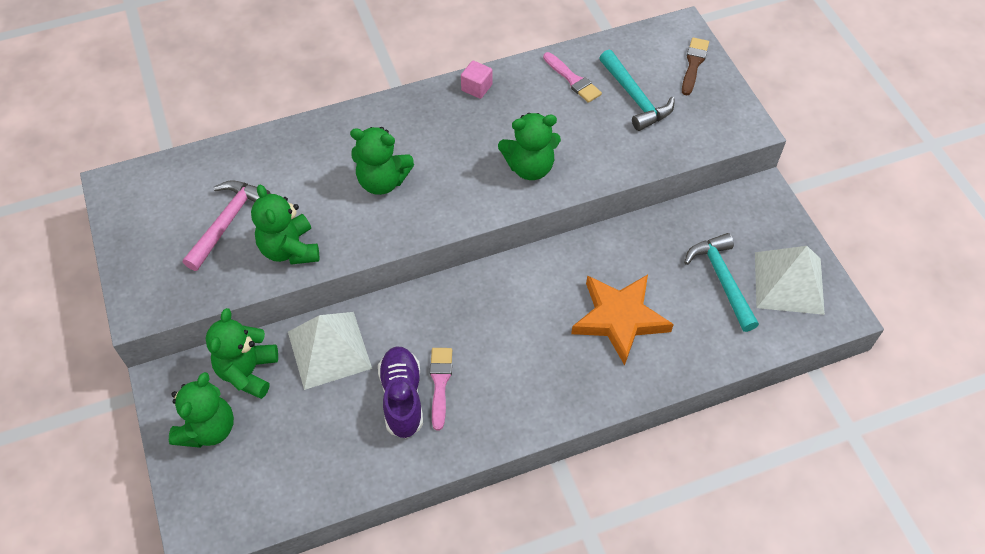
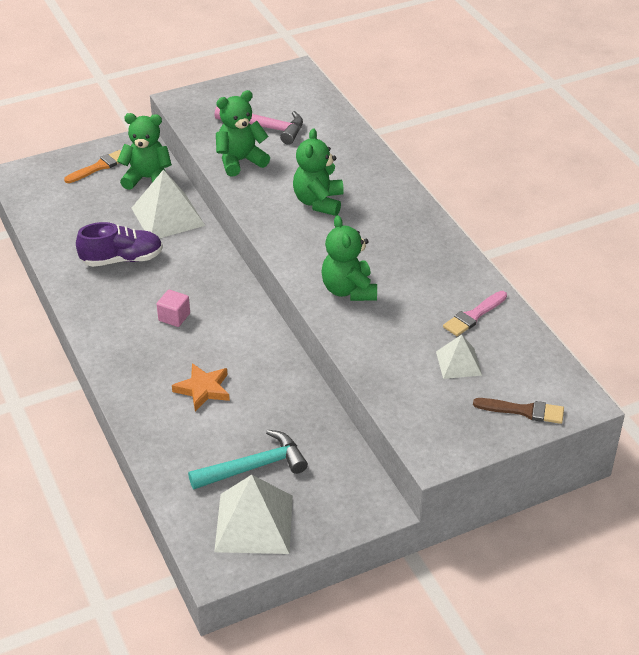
camera: 85 degrees right, 15 degrees down
green teddy bear [169,372,234,448] -> orange brush [64,150,121,183]
pink brush [430,348,452,430] -> none
pink cube [461,61,492,99] -> pink cube moved to [157,290,190,327]
orange star [571,275,674,365] -> orange star [172,363,230,411], size x0.60
turquoise hammer [599,50,675,131] -> white pyramid [436,335,482,379]

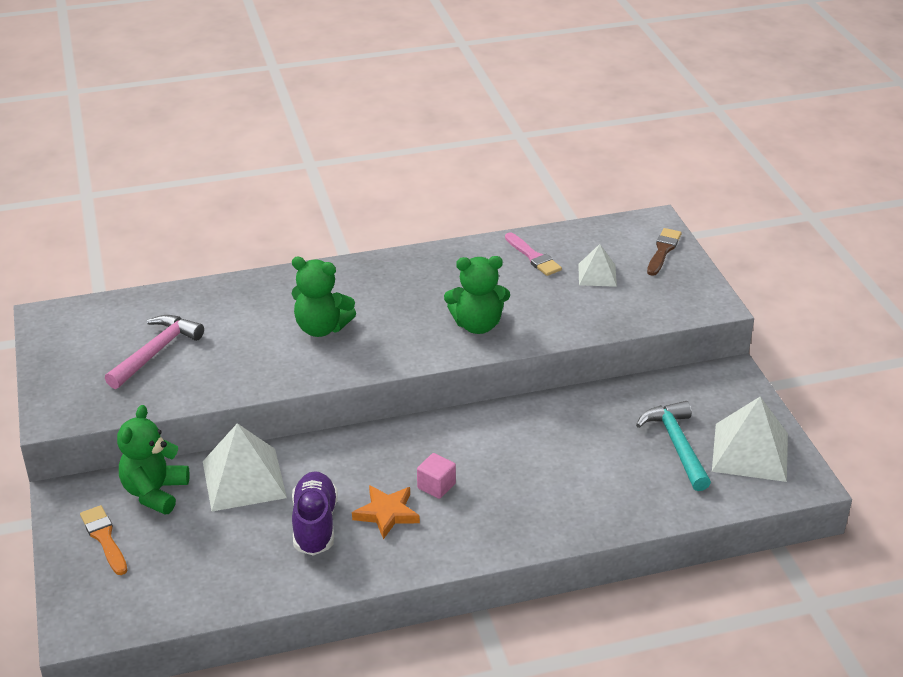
camera: 80 degrees left, 5 degrees down
orange star [172,363,230,411] -> orange star moved to [352,485,420,539]
green teddy bear [216,90,270,177] -> none

